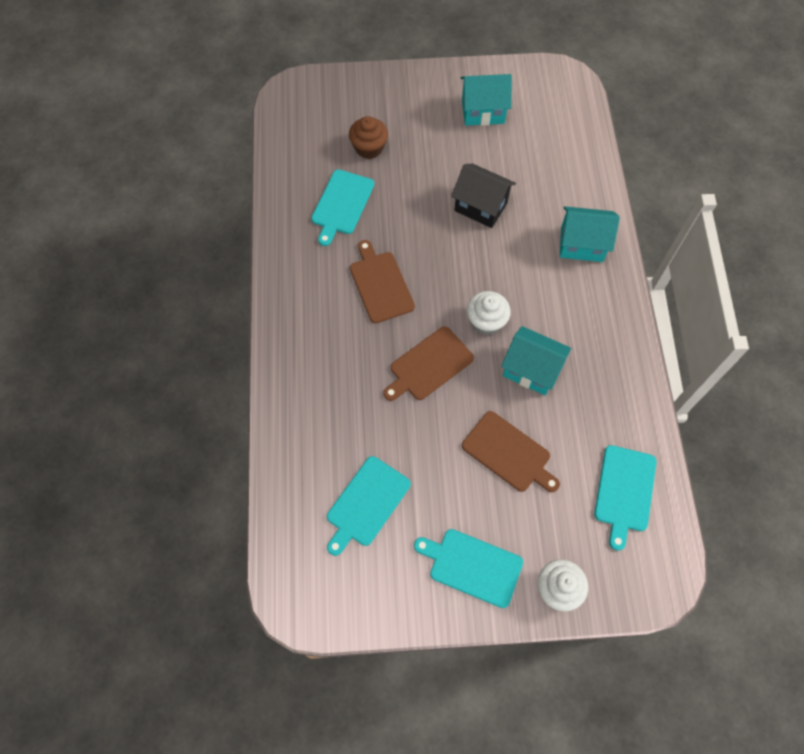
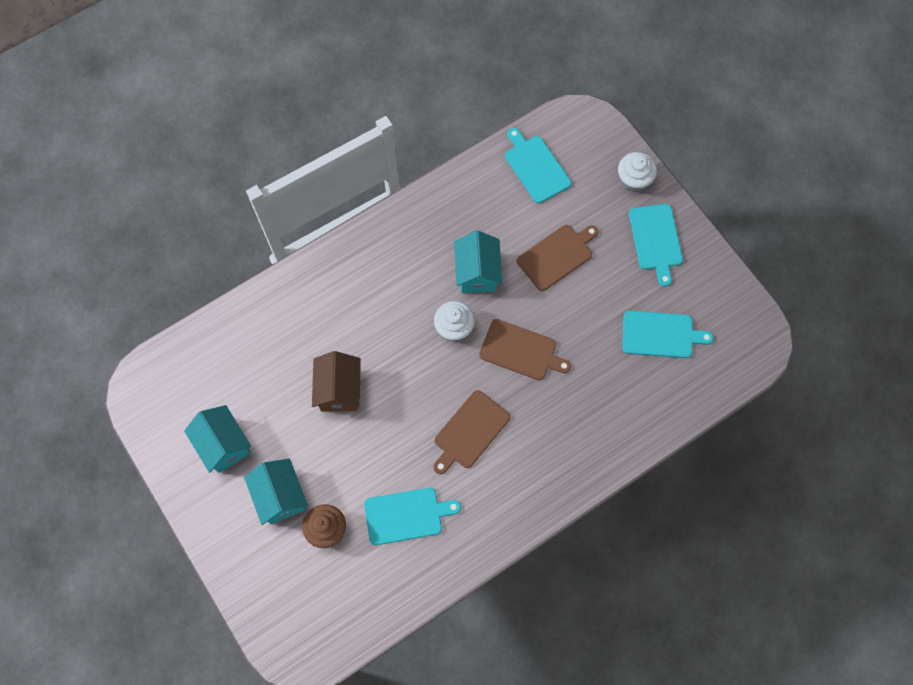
camera: 120 degrees left, 5 degrees up
black house [451,164,516,228] -> brown house [312,351,361,411]
brown cutting board [462,411,560,492] -> brown cutting board turned 45 degrees clockwise [517,225,598,291]
turquoise house [560,206,620,262] -> turquoise house moved to [244,458,308,525]
turquoise cutting board [594,445,656,551] -> turquoise cutting board turned 105 degrees counterclockwise [505,128,572,204]

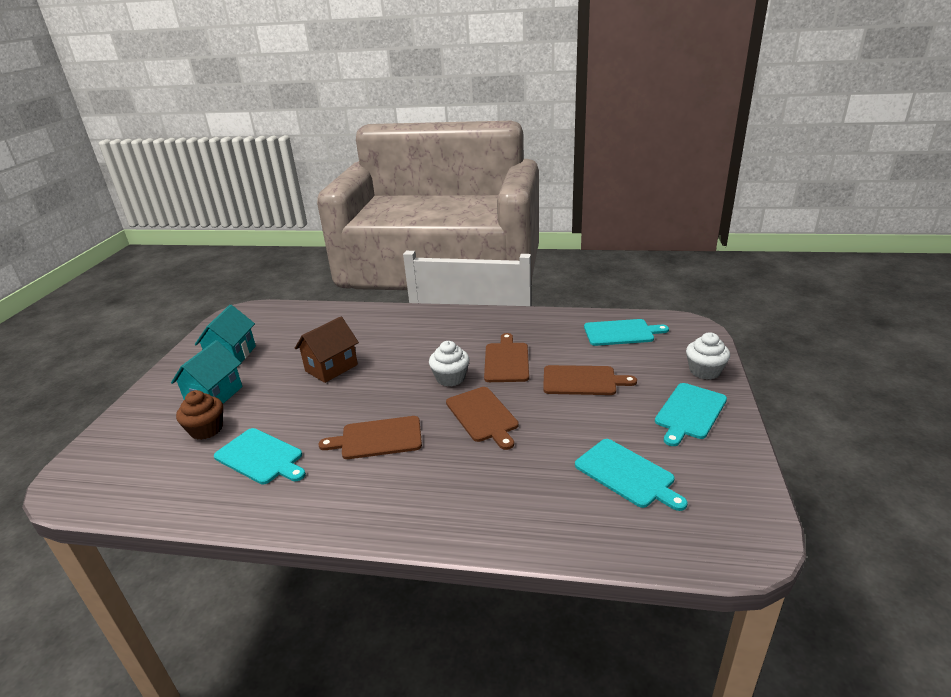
camera: 45 degrees right, 40 degrees down
turquoise house [454,231,502,293] -> brown cutting board [484,333,529,382]
turquoise cutting board [505,128,572,204] -> turquoise cutting board turned 75 degrees clockwise [584,319,669,346]

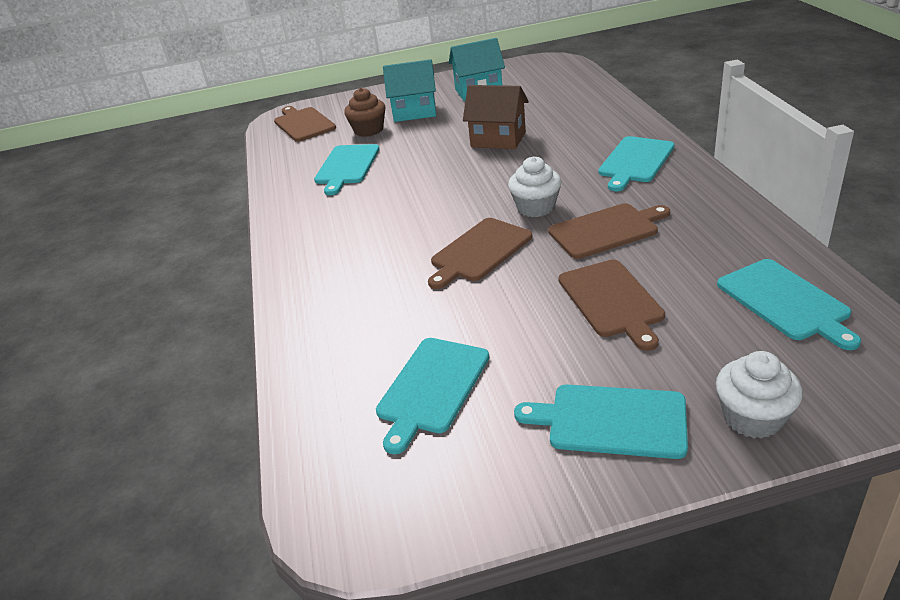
camera: 70 degrees right, 5 degrees up
brown cutting board [318,416,422,459] -> brown cutting board moved to [274,106,336,142]
none -> turquoise cutting board [598,136,675,191]

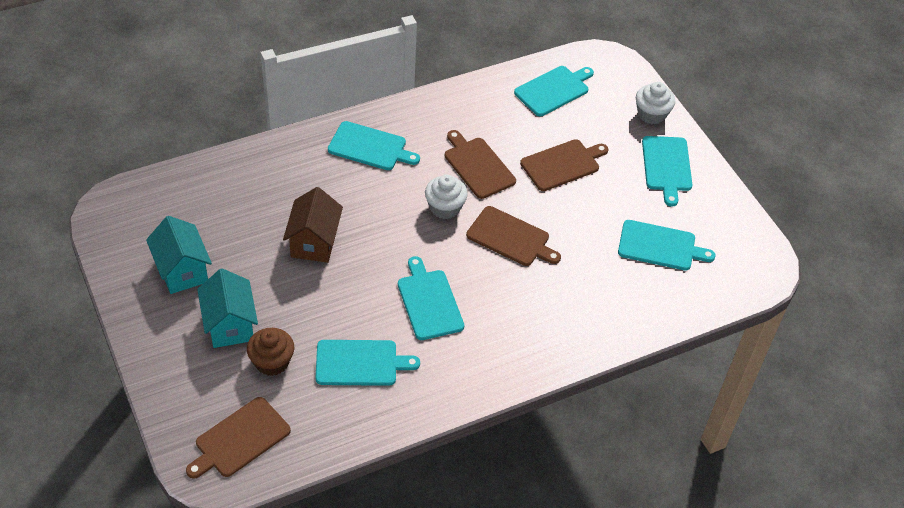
camera: 110 degrees left, 15 degrees up
none -> turquoise cutting board [398,256,464,340]

